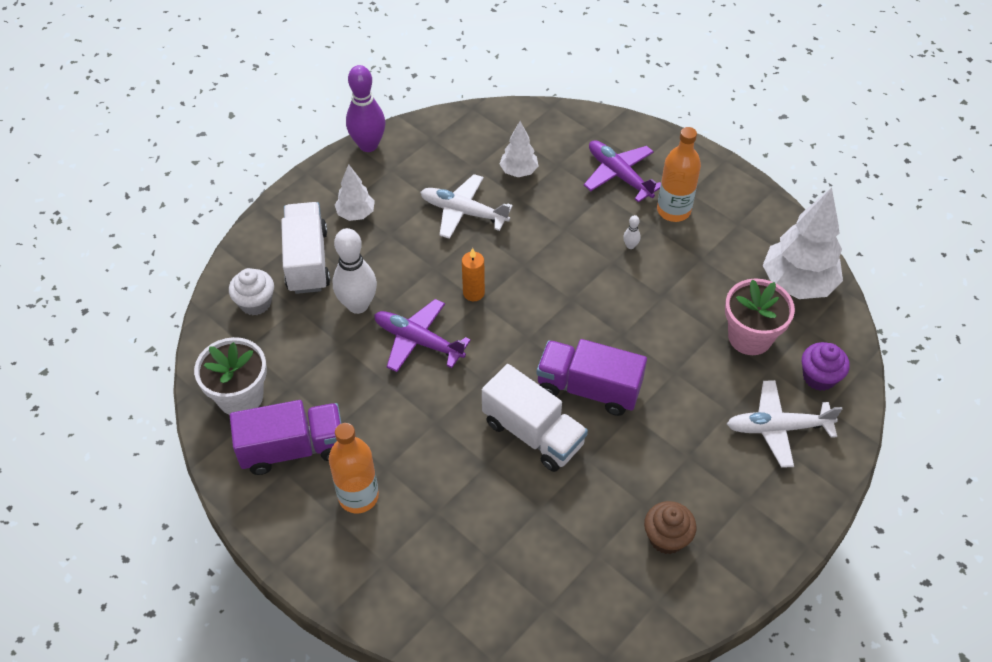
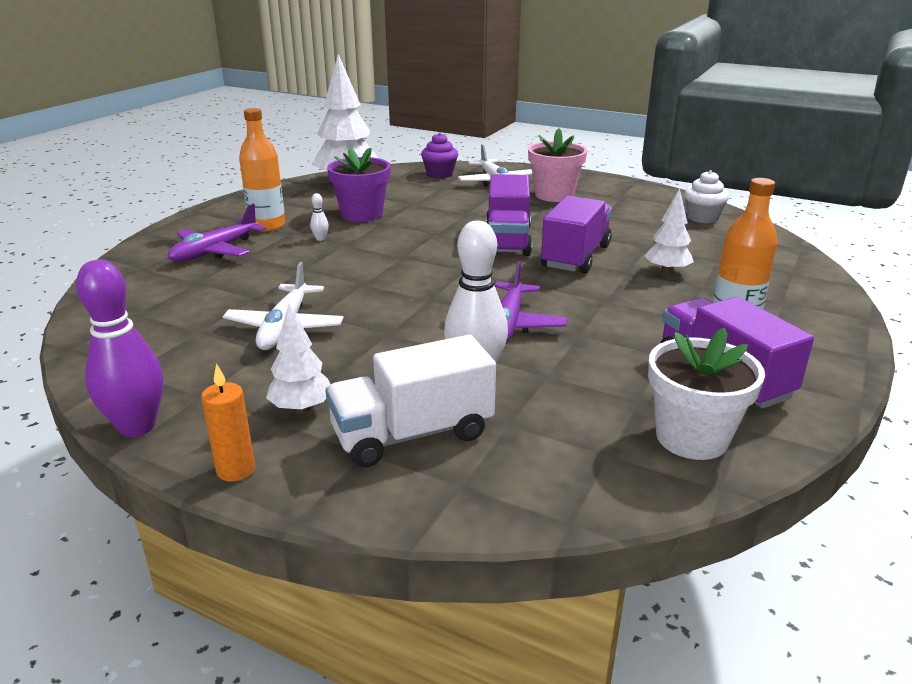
camera: 105 degrees left, 25 degrees down
white cupcake [229,268,274,315] -> white cupcake moved to [684,170,729,223]
orange candle [462,248,485,301] -> orange candle moved to [201,364,255,482]
white truck [482,364,588,472] -> purple truck [541,196,612,274]
white tree [499,121,538,177] -> white tree moved to [645,188,694,274]
brown cupcake [644,501,697,554] -> none
pink flower pot [725,278,795,355] -> pink flower pot moved to [528,128,587,202]
none -> purple flower pot [327,147,391,222]

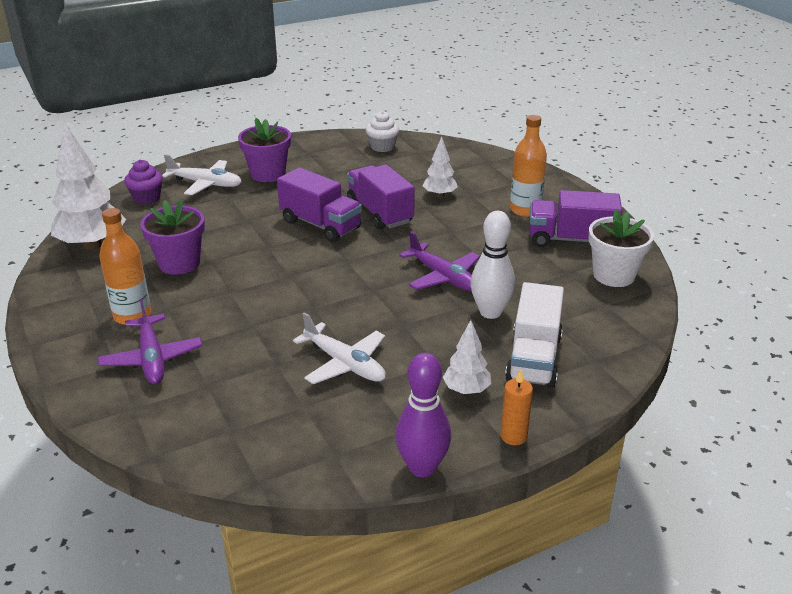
camera: 55 degrees left, 5 degrees up
white bowling pin [310,193,329,241] -> none
pink flower pot [528,128,587,202] -> purple flower pot [238,118,291,182]

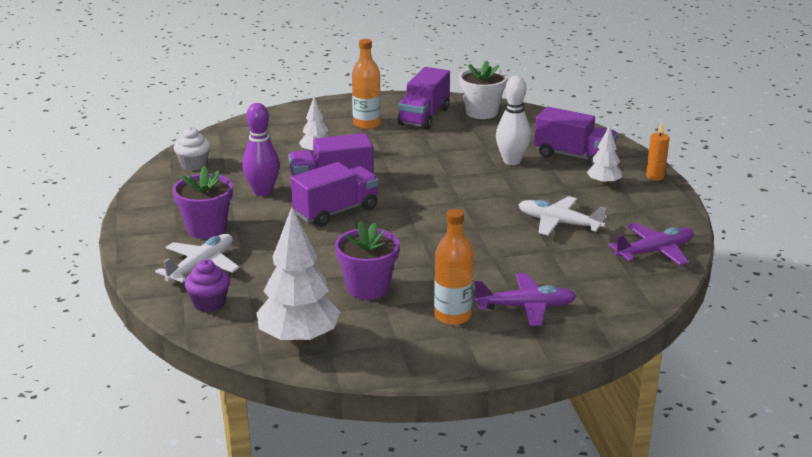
camera: 75 degrees left, 5 degrees down
white plane [293,312,386,384] -> white plane turned 120 degrees counterclockwise [518,196,607,235]
purple bowling pin [395,353,451,477] -> purple bowling pin moved to [243,103,280,196]
purple plane [399,231,480,292] -> purple plane moved to [608,223,693,265]
white truck [505,282,564,388] -> purple truck [534,107,618,167]

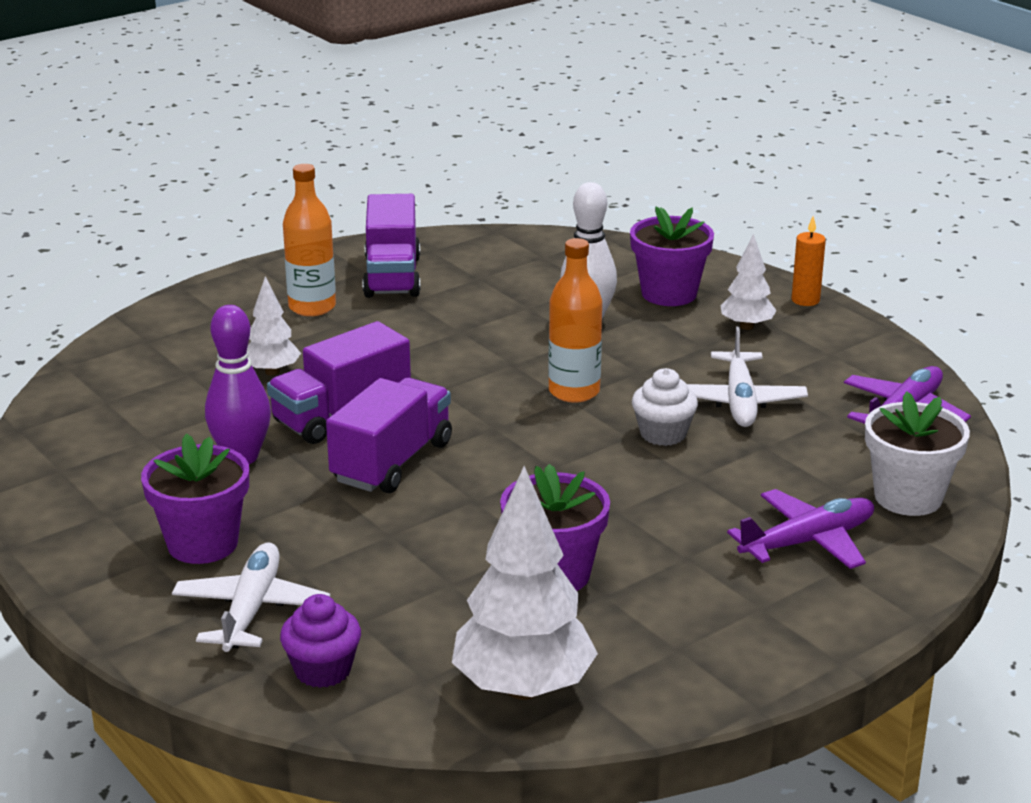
camera: 25 degrees left, 0 degrees up
white cupcake [174,127,211,171] -> white cupcake moved to [632,368,698,446]
orange bottle [434,209,474,325] -> orange bottle moved to [548,238,602,403]
white flower pot [459,60,508,119] -> white flower pot moved to [865,392,970,516]
white plane [518,196,607,235] -> white plane turned 90 degrees counterclockwise [687,327,808,427]
purple truck [534,107,618,167] -> purple flower pot [630,207,714,306]

